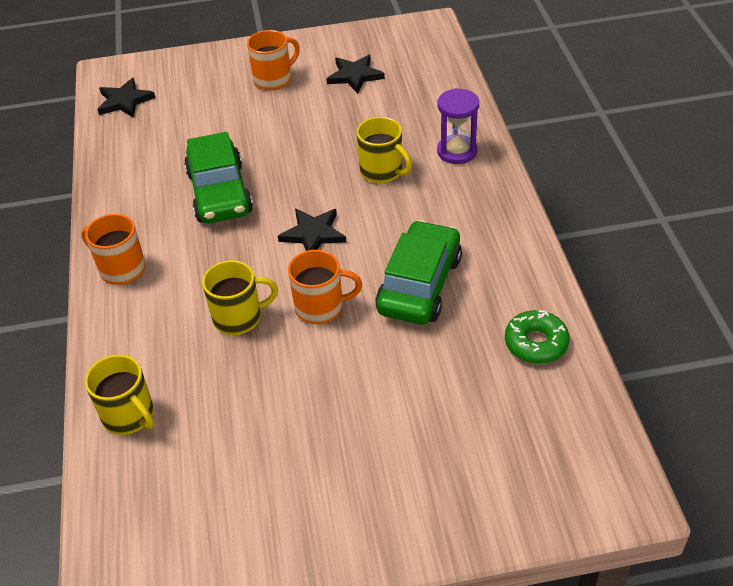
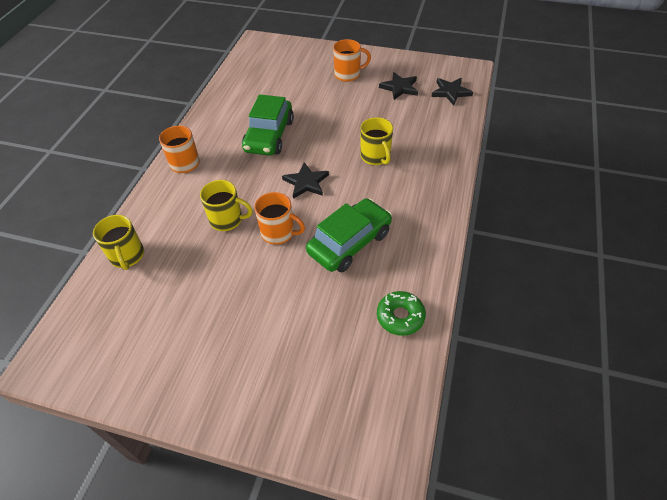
camera: 25 degrees right, 5 degrees up
black star [97,78,155,118] -> black star moved to [431,78,473,105]
purple hourglass [437,88,479,164] -> none

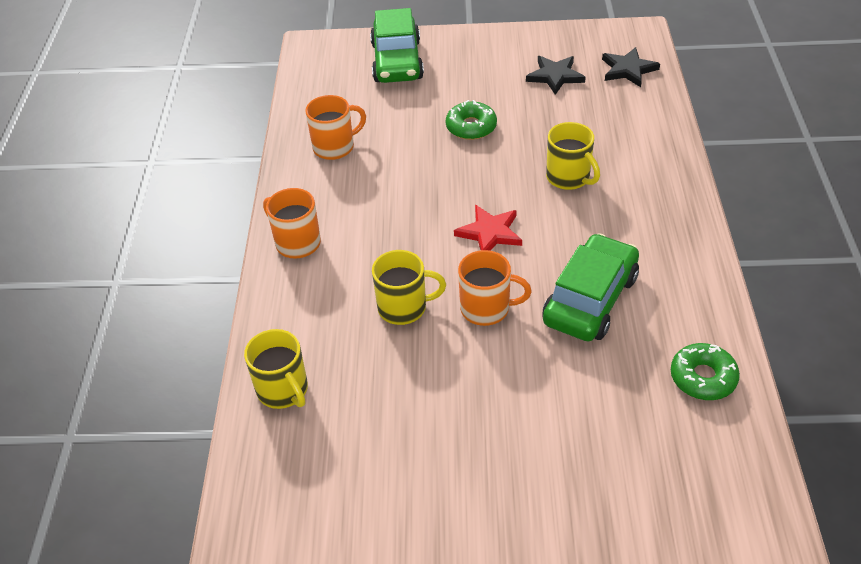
camera: 15 degrees left, 5 degrees down
green car [242,94,294,156] -> green car moved to [370,8,424,83]
black star [282,162,329,199] -> red star [454,205,522,251]
orange mug [333,39,371,82] -> orange mug moved to [305,95,366,160]
none -> green donut [446,100,497,140]

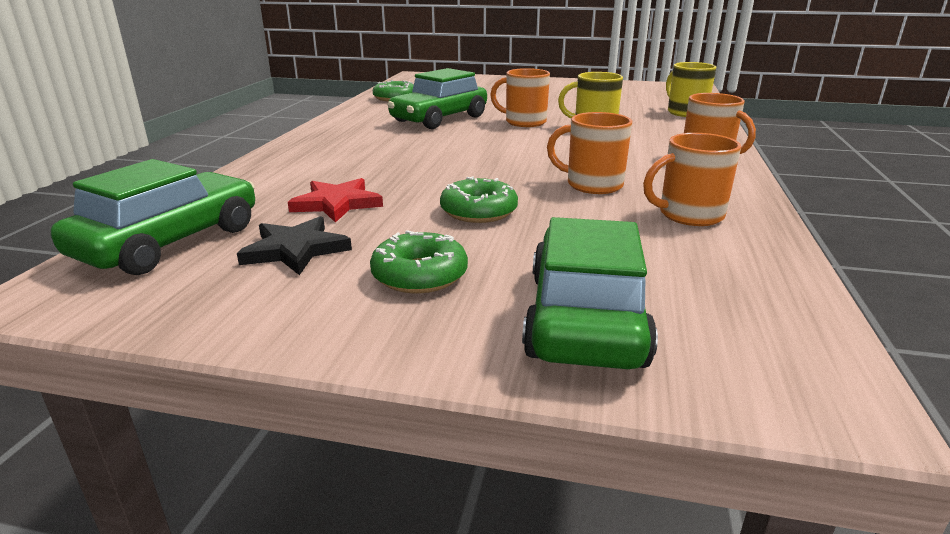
camera: 170 degrees left, 20 degrees down
red star [454,205,522,251] -> red star moved to [288,178,383,223]
yellow mug [546,122,600,190] -> none
black star [602,47,660,87] -> green car [51,159,255,275]
none -> green donut [370,230,468,293]
none -> orange mug [547,112,632,194]

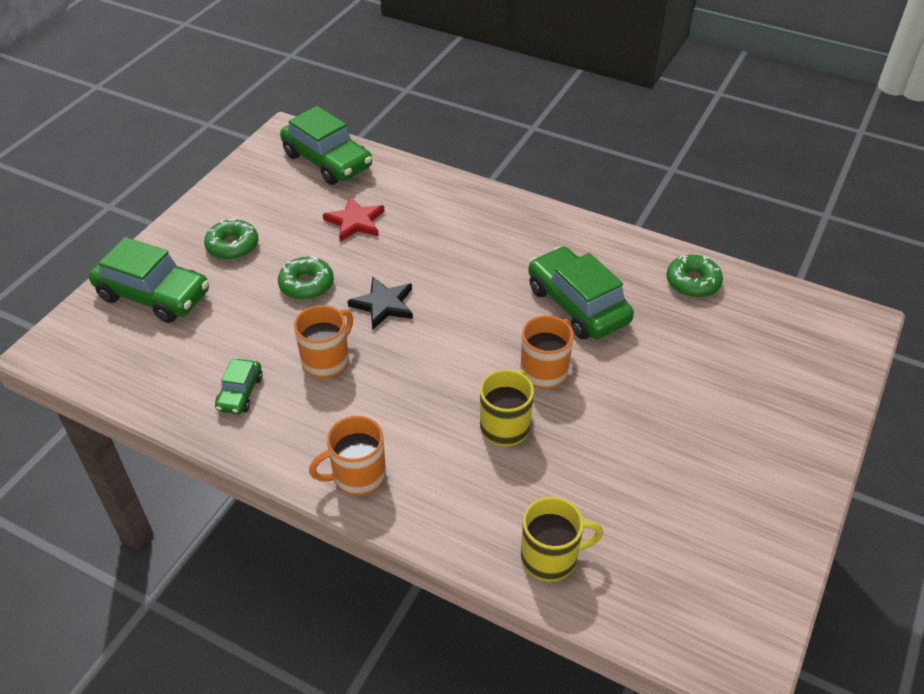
camera: 105 degrees right, 20 degrees up
black star [237,216,352,275] -> black star moved to [348,277,413,330]
orange mug [643,133,741,226] -> green car [215,359,263,414]

